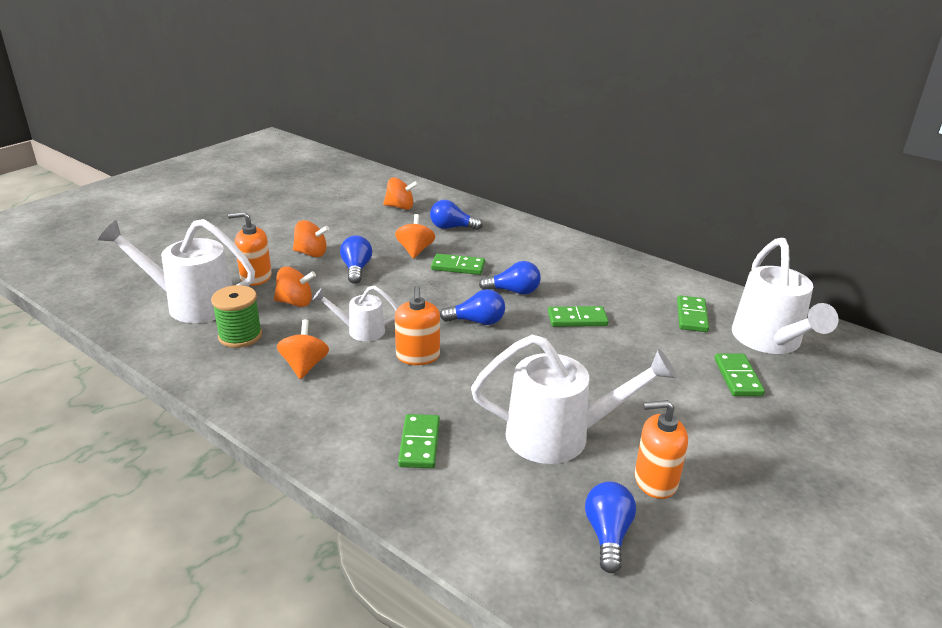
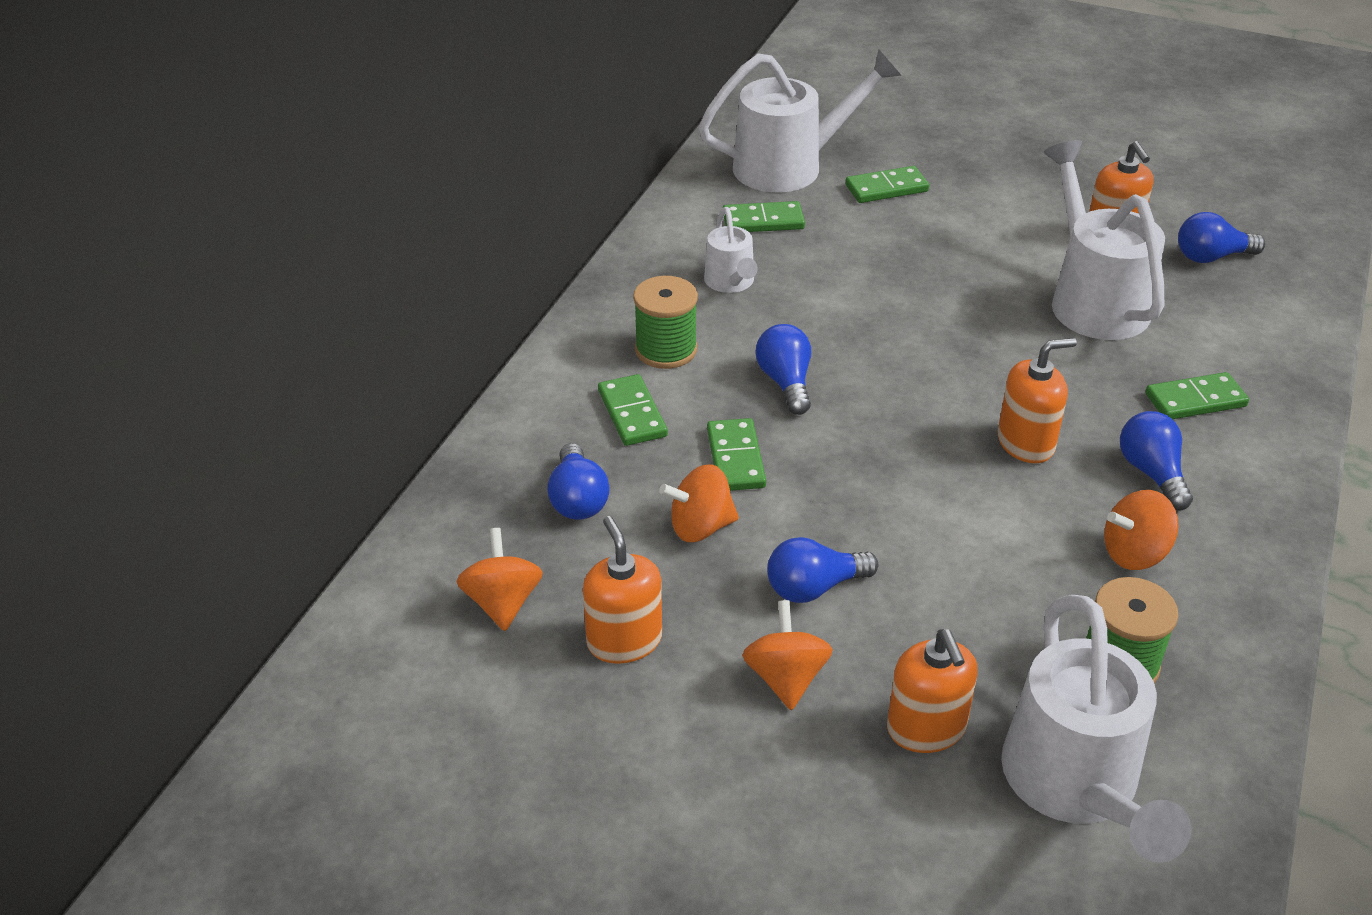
camera: 105 degrees left, 10 degrees up
orange spinning top [274,267,316,307] -> none
white watering can [312,286,398,341] -> white watering can moved to [704,207,758,293]
blue light bulb [440,289,505,325] -> blue light bulb moved to [1120,411,1193,510]
green domino [548,306,609,327] -> green domino moved to [598,374,668,446]
none -> orange soap dispenser [583,516,662,664]
none -> green spool [633,276,698,369]

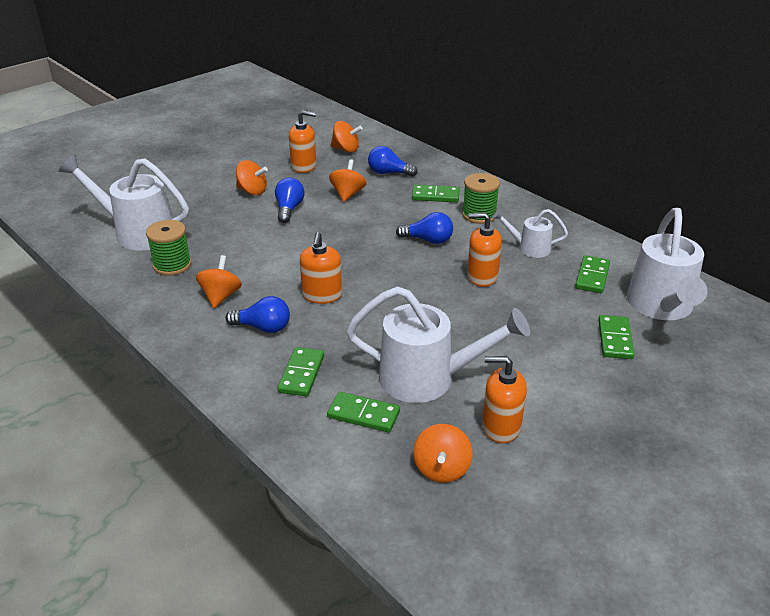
camera: 115 degrees right, 5 degrees down
green domino [707,418,766,491] -> green domino moved to [327,392,400,433]
orange soap dispenser [887,629,978,753] -> orange soap dispenser moved to [467,213,502,287]
blue light bulb [1178,212,1265,263] -> orange spinning top [413,424,473,483]

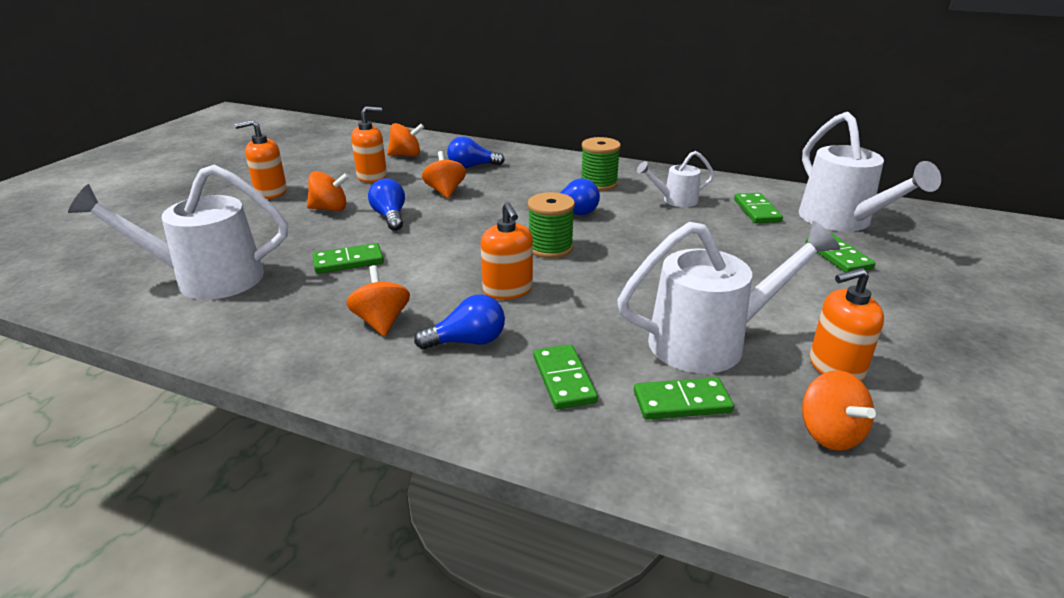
camera: 25 degrees left, 5 degrees down
green spool [146,220,191,276] -> green spool moved to [527,192,575,258]
green domino [412,185,460,202] -> green domino moved to [313,243,384,274]
orange soap dispenser [467,213,502,287] -> orange soap dispenser moved to [235,120,287,199]

